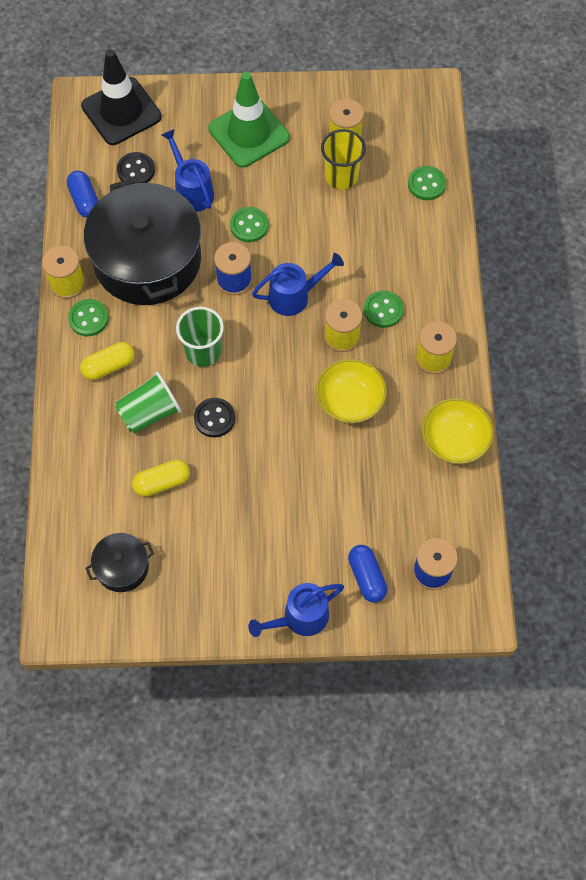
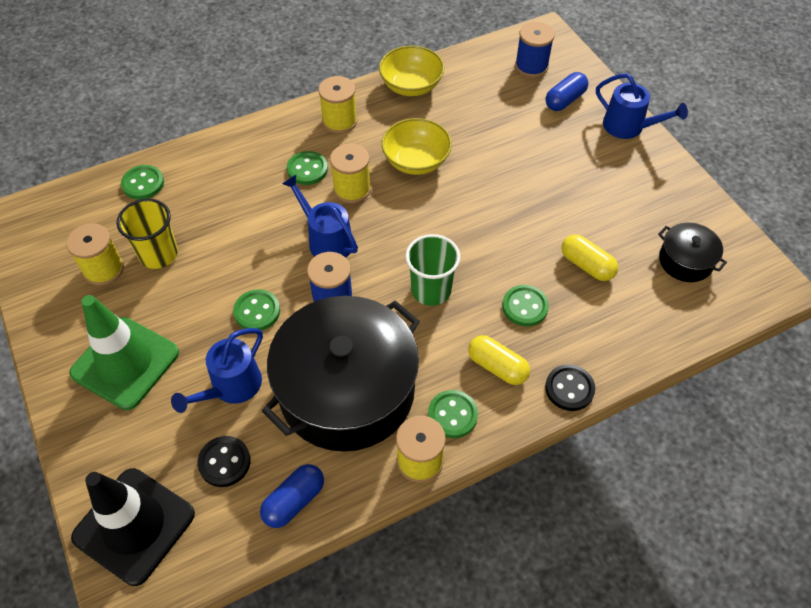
camera: 115 degrees left, 10 degrees down
green cup [115,372,181,434] -> green button [502,285,549,326]
black button [194,398,235,437] -> black button moved to [545,364,595,411]

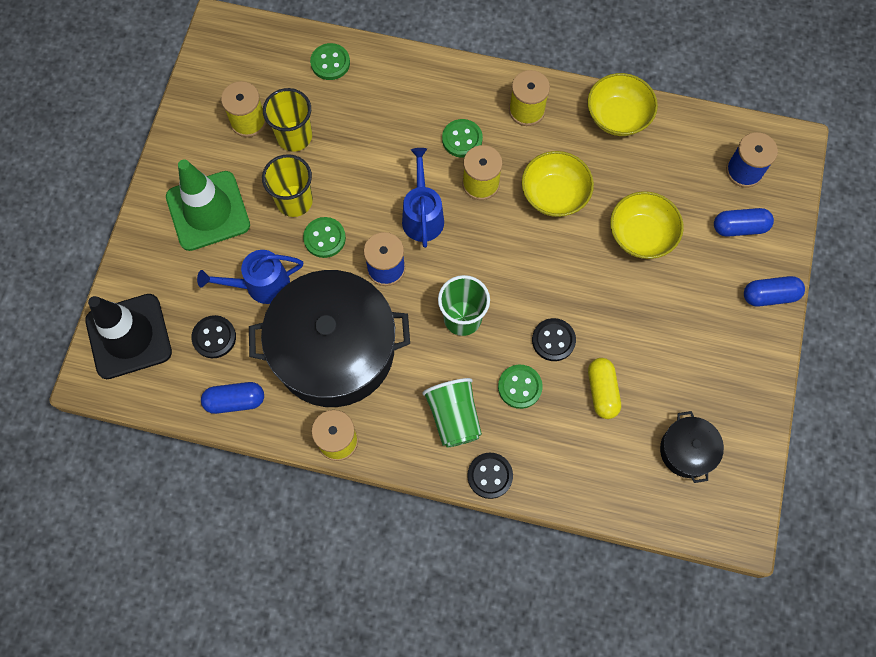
camera: 40 degrees right, 15 degrees up
green button [428,390,478,438] -> none
yellow capsule [468,335,530,385] -> green cup [422,378,482,448]
blue watering can [596,73,688,139] -> blue capsule [744,276,805,307]
none -> yellow cup [262,154,313,217]
none -> black button [532,318,576,361]
none -> yellow bowl [610,191,684,259]

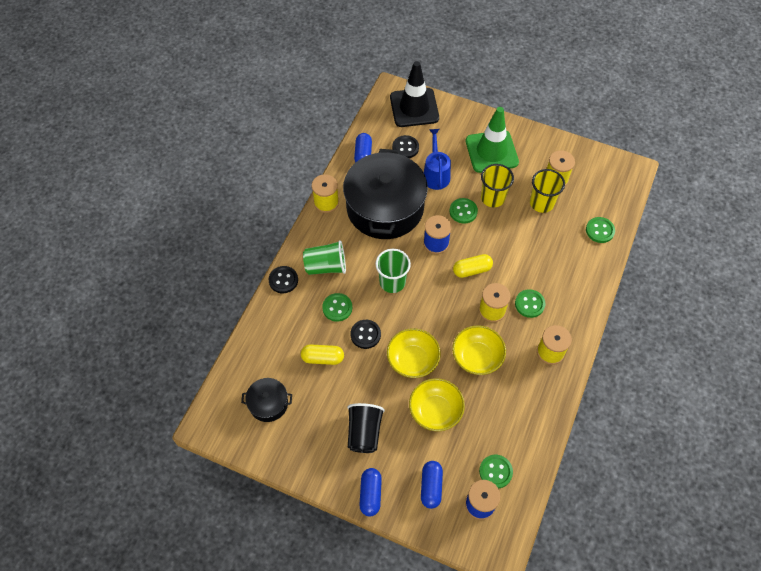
camera: 100 degrees right, 10 degrees down
blue watering can [402,148,444,248] -> yellow capsule [453,254,493,278]
yellow bowl [587,73,658,136] -> yellow bowl moved to [387,328,441,378]
none -> black cup [348,403,385,453]
none -> green button [479,455,513,489]

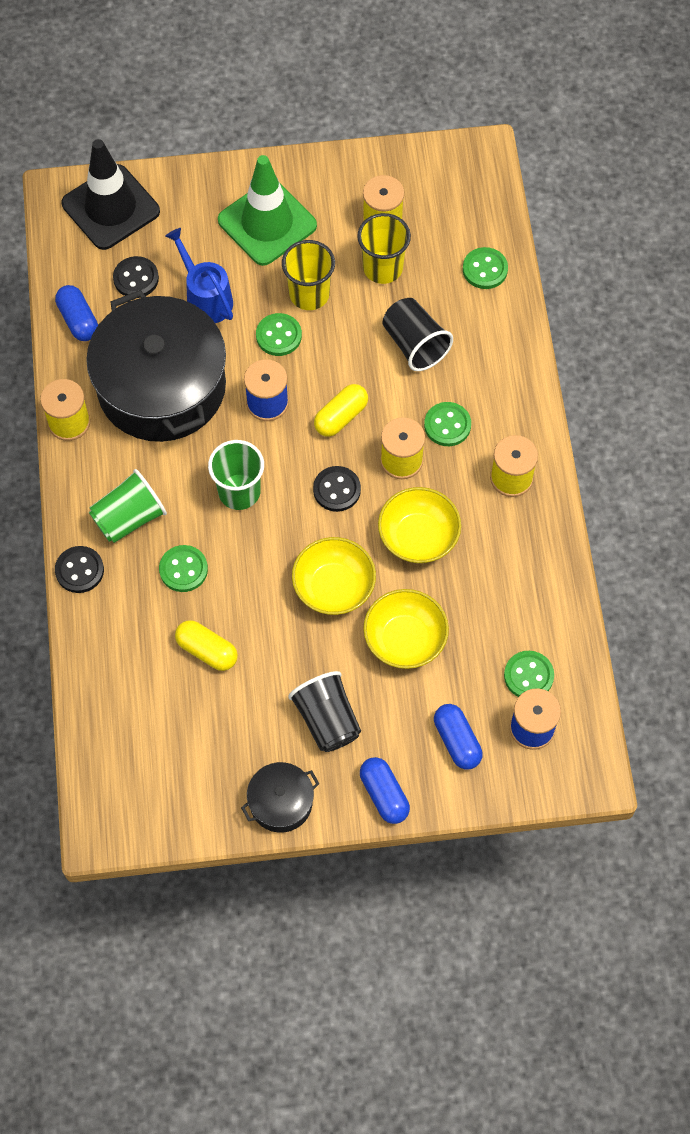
camera: 30 degrees left, 5 degrees up
black pot [241,378,292,422] -> black pot moved to [241,762,319,833]
yellow capsule [301,344,344,365] -> yellow capsule turned 60 degrees clockwise [175,620,238,671]
black button [351,320,381,349] -> black button moved to [313,466,361,512]
none -> black cup [382,298,453,371]

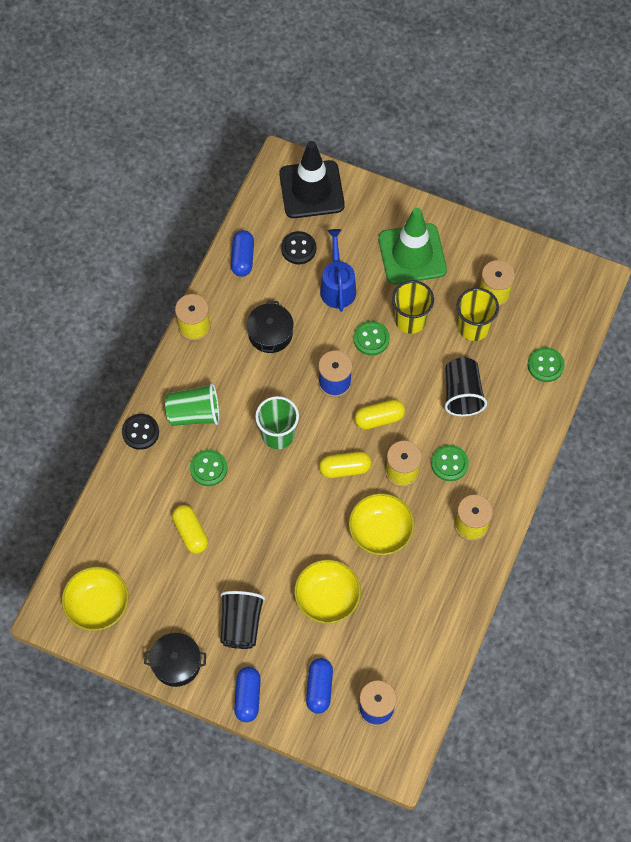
camera: 30 degrees right, 0 degrees up
black pot [86,290,226,442] -> black pot [247,300,294,353], size x0.44
yellow bowl [292,537,376,615] -> yellow bowl moved to [62,567,129,631]
black button [313,466,361,512] -> yellow capsule [319,451,371,478]
green button [504,651,554,697] -> none

